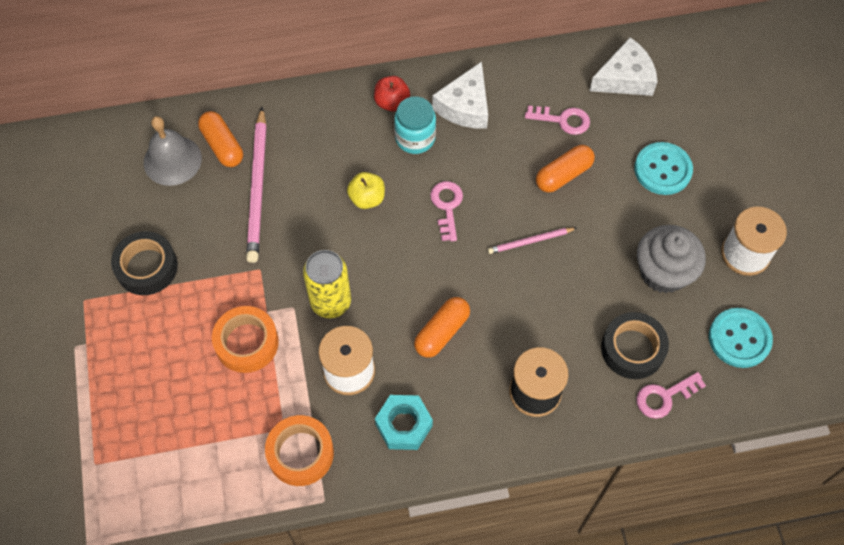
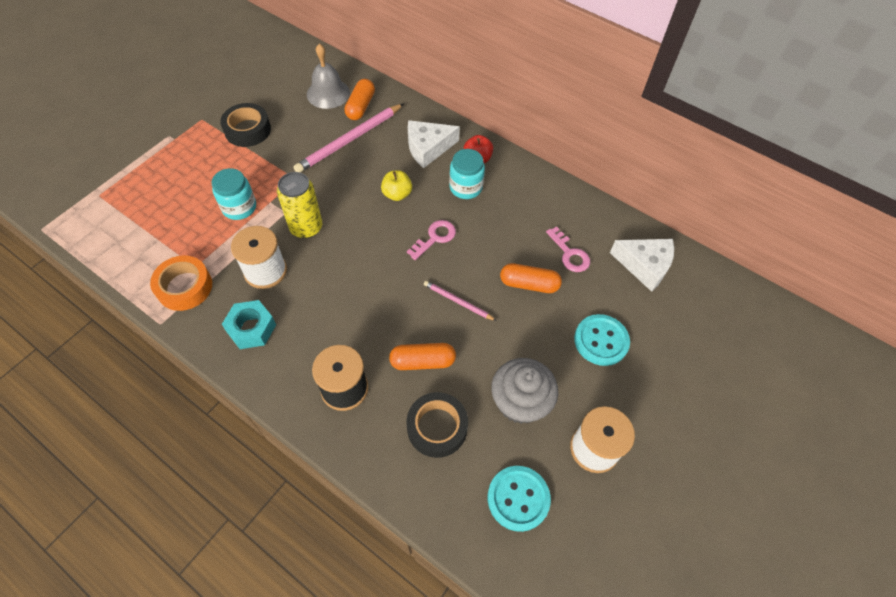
camera: 45 degrees right, 5 degrees down
orange tape [212,306,279,373] -> turquoise jar [212,168,256,220]
orange capsule [414,297,470,358] -> orange capsule moved to [389,343,456,370]
white cheese [432,61,488,129] -> white cheese moved to [408,120,460,168]
pink key [636,372,706,419] -> none

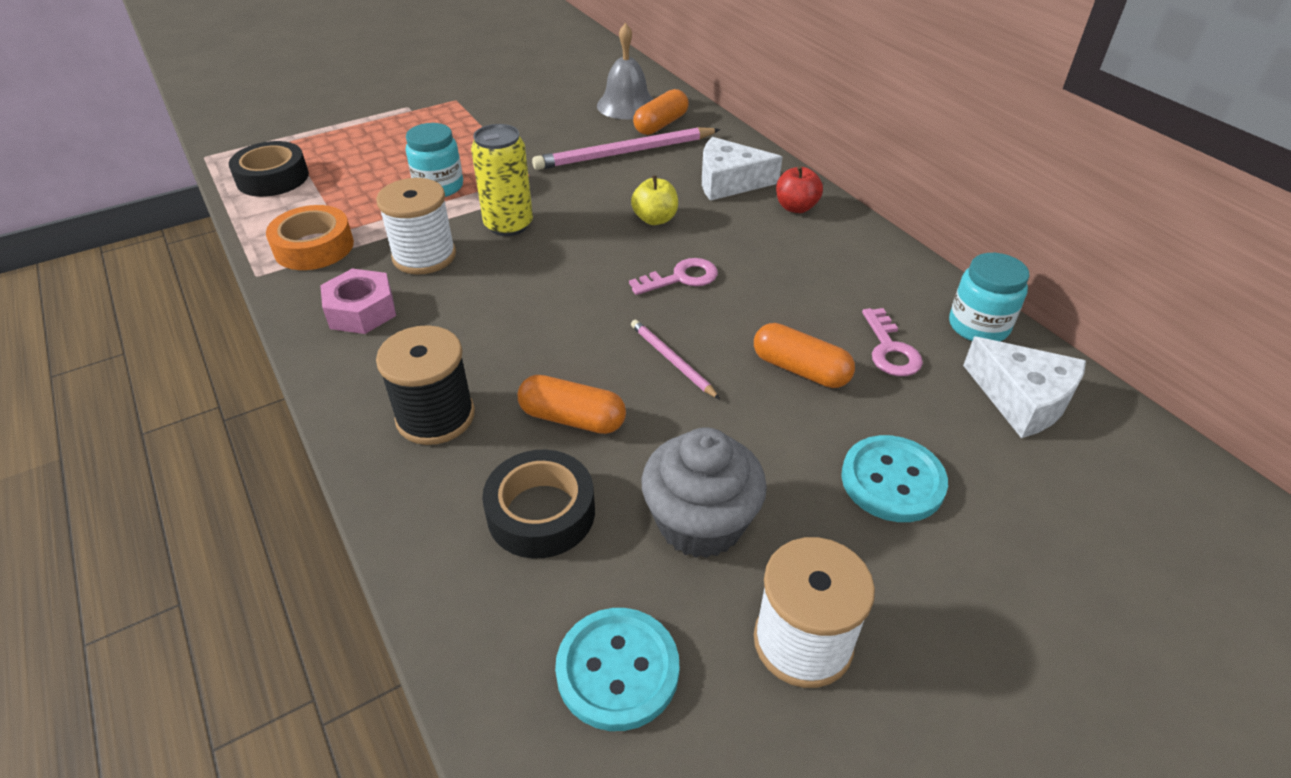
camera: 25 degrees right, 15 degrees down
black tape [220,103,271,147] -> black tape moved to [229,141,309,197]
turquoise nut [222,300,276,349] -> pink nut [320,269,396,334]
turquoise jar [449,149,485,199] -> turquoise jar moved to [949,253,1030,342]

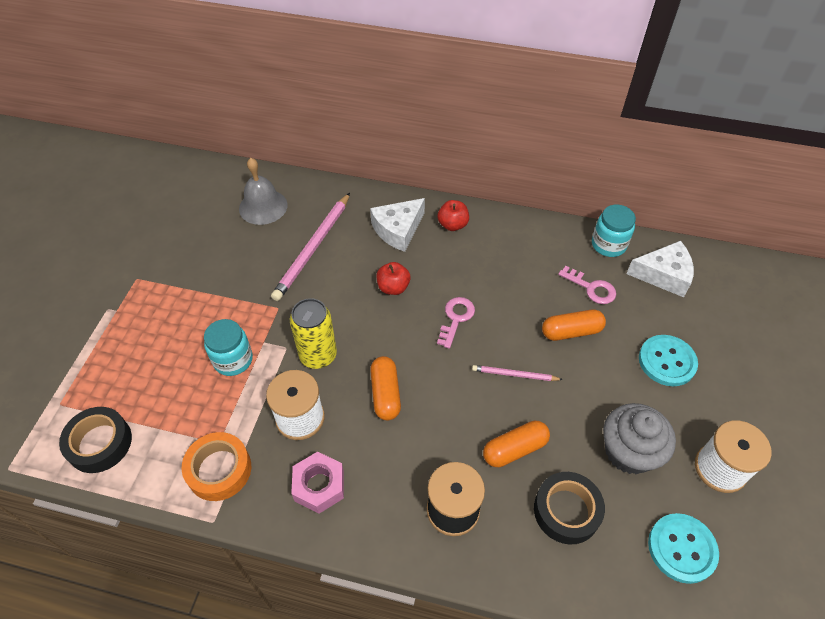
camera: 45 degrees left, 10 degrees up
yellow apple [631,175,678,225] -> red apple [376,262,410,295]
orange capsule [633,89,689,135] -> orange capsule moved to [370,356,401,420]

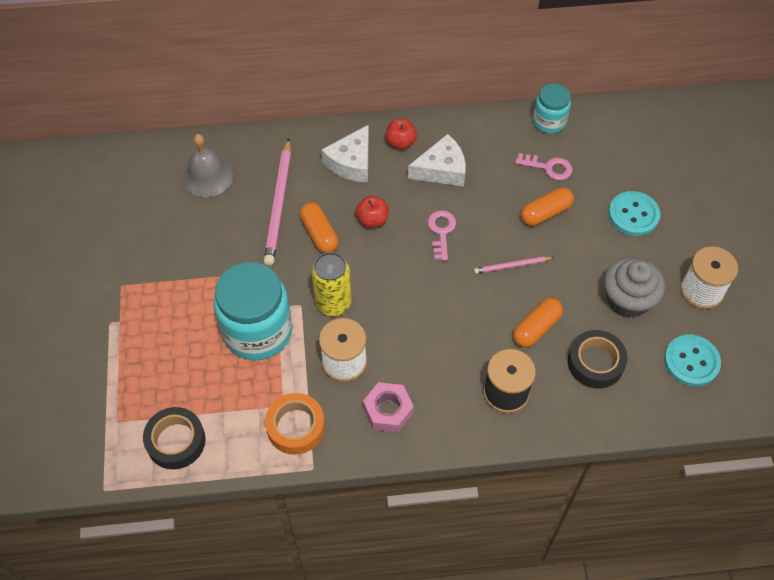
camera: 20 degrees left, 5 degrees up
turquoise jar [204,319,253,376] -> turquoise jar [214,262,292,360], size x1.82
orange capsule [370,356,401,420] -> orange capsule moved to [300,202,338,253]
white cheese [626,241,694,297] -> white cheese moved to [408,134,466,187]

